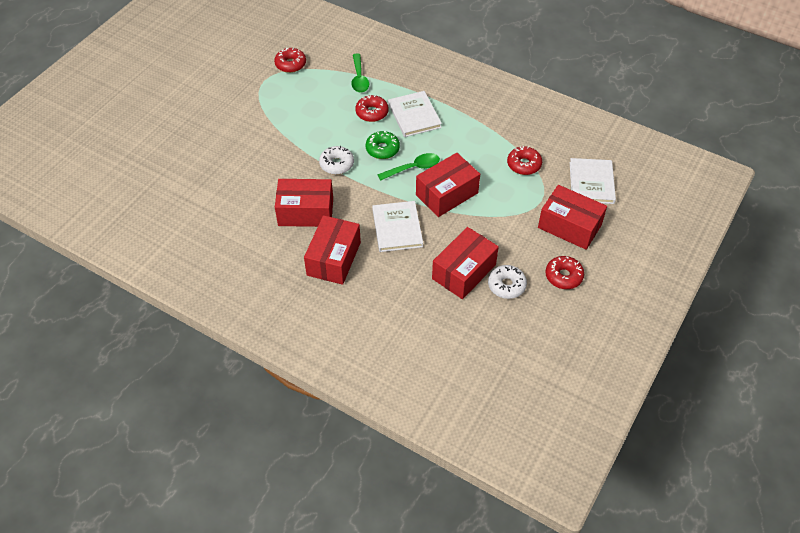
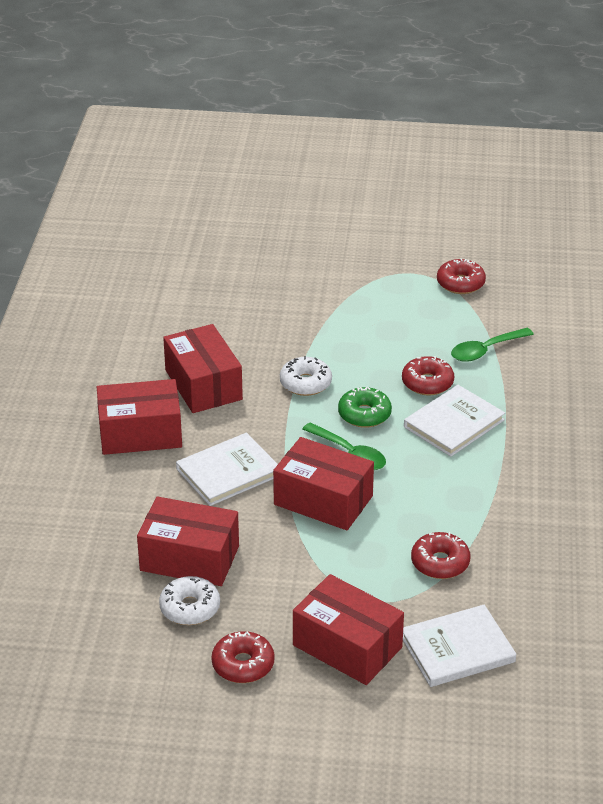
camera: 65 degrees right, 15 degrees down
red box [538,185,607,250] -> red box turned 60 degrees counterclockwise [293,574,404,685]

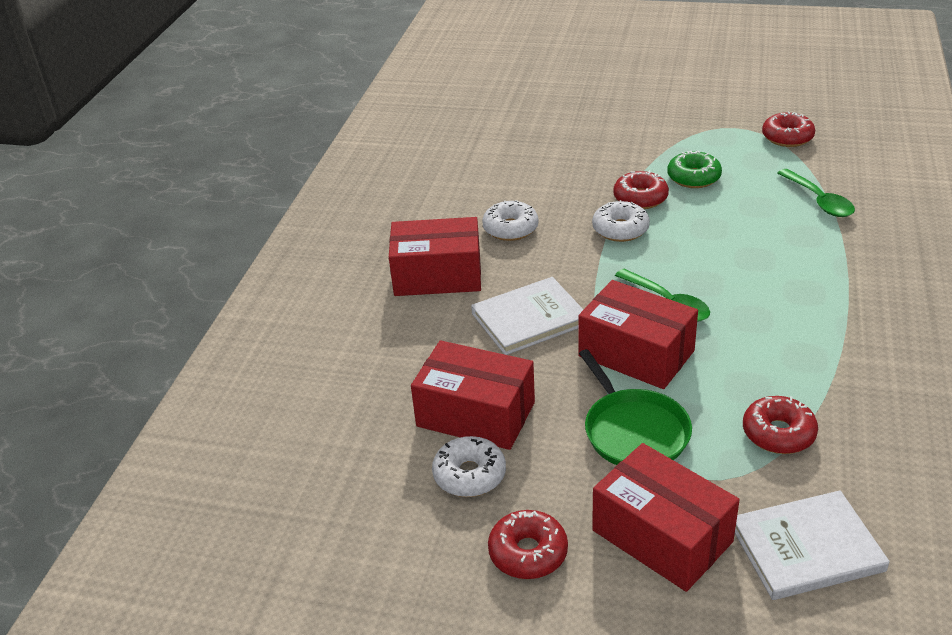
camera: 10 degrees right, 0 degrees up
red box [163,324,243,413] -> white donut [482,200,539,241]
green donut [338,387,392,428] -> green donut moved to [667,150,722,188]
red donut [402,356,454,395] -> red donut moved to [613,171,669,209]
white book [404,385,505,457] -> none
green spoon [451,328,534,362] -> green spoon turned 90 degrees counterclockwise [778,169,855,217]
none -> green pan [579,349,692,465]

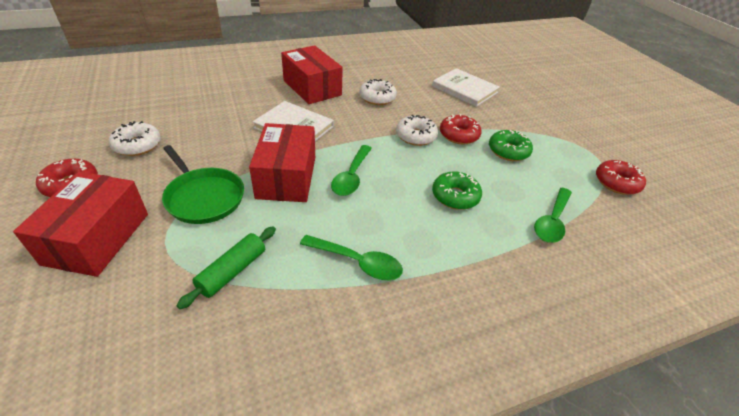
camera: 50 degrees right, 5 degrees up
red box [411,340,535,450] -> none
green pan [579,349,692,465] -> green pan turned 75 degrees counterclockwise [162,145,244,224]
white book [735,490,889,600] -> white book moved to [432,68,500,107]
red donut [743,396,818,454] -> green rolling pin [176,226,276,309]
none -> green spoon [300,235,403,280]
none -> green donut [432,172,482,210]

